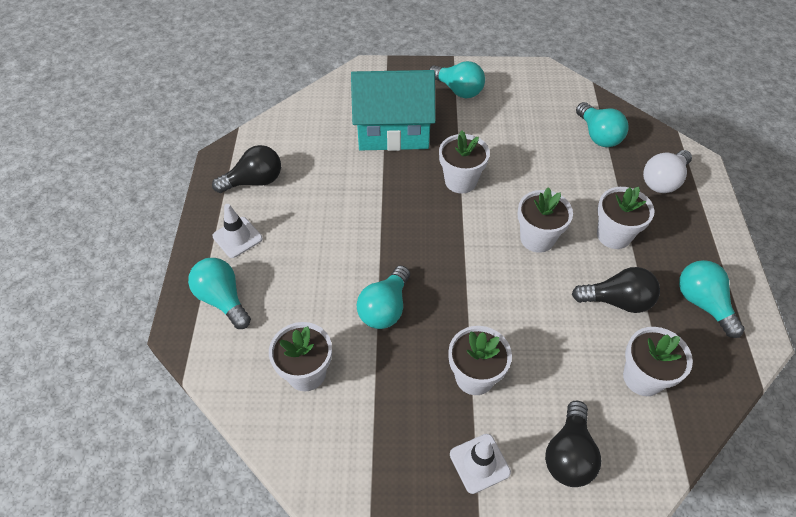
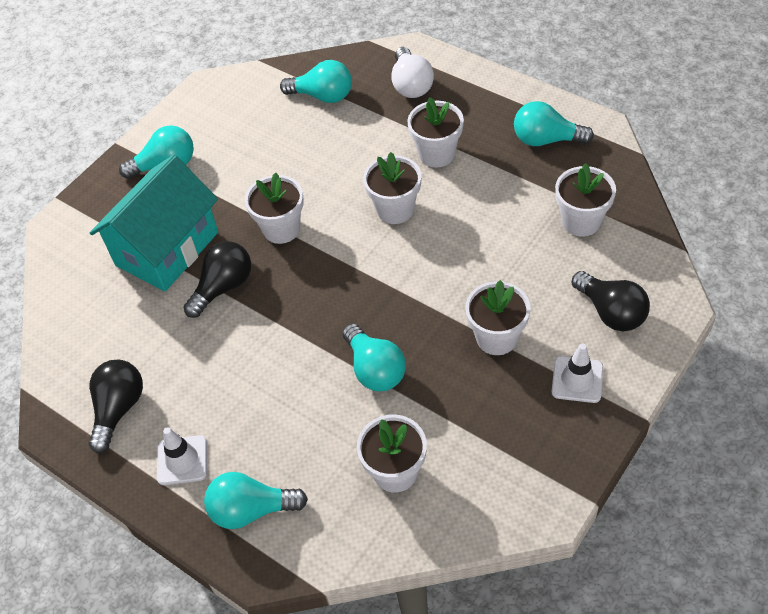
camera: 50 degrees left, 0 degrees up
black light bulb [572,267,660,313] -> black light bulb moved to [183,241,251,318]

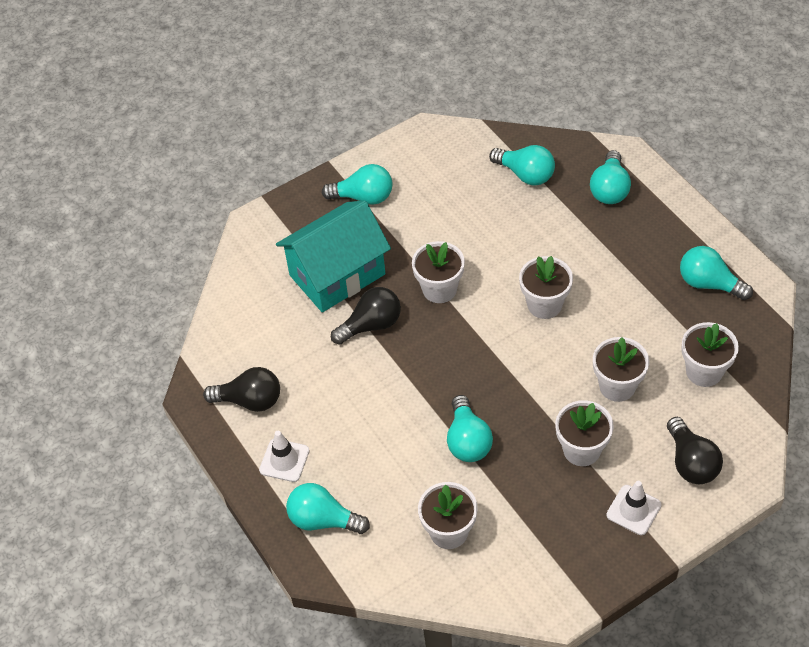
camera: 20 degrees right, 0 degrees up
black light bulb [88,360,143,453] -> black light bulb turned 60 degrees clockwise [203,367,280,412]
white light bulb [391,47,434,98] -> turquoise light bulb [590,150,631,204]
white flower pot [407,97,464,168] -> white flower pot moved to [593,337,649,402]

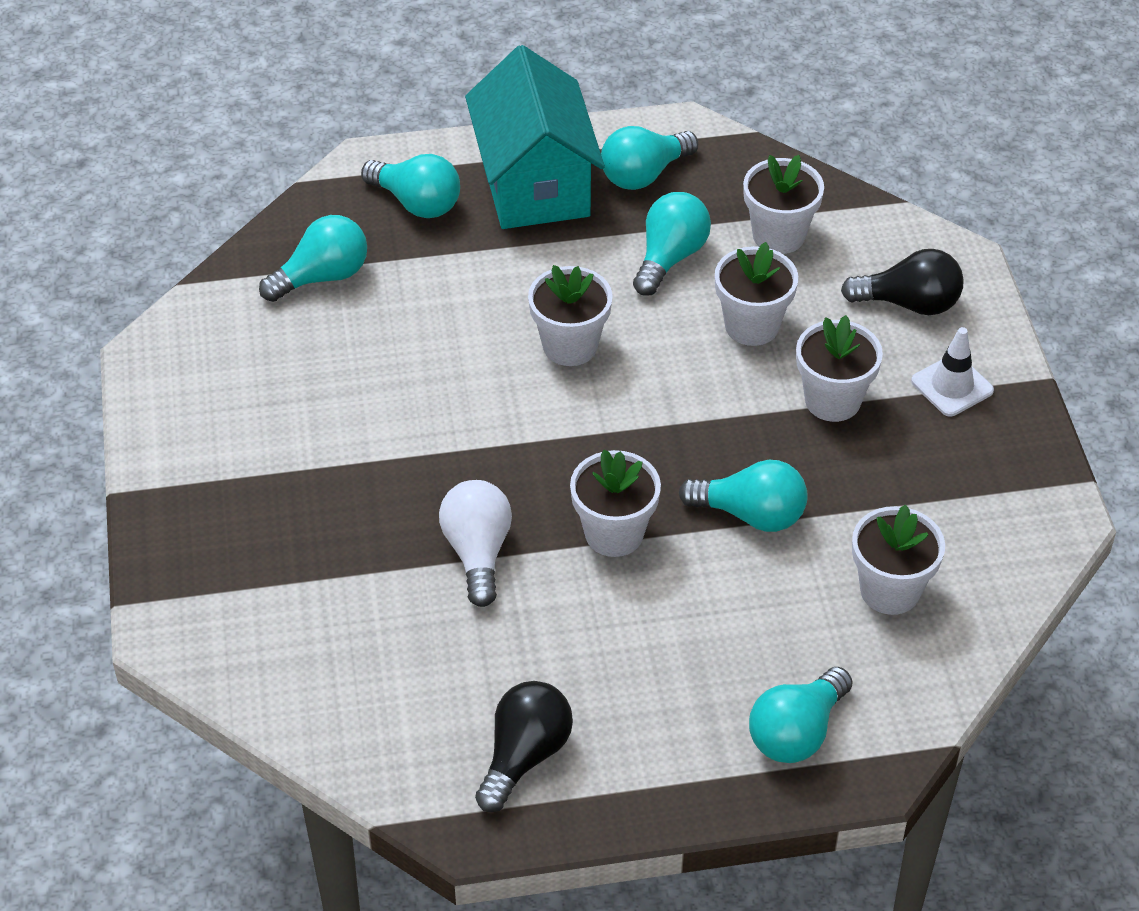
camera: 70 degrees left, 5 degrees down
white traffic cone [259,431,309,482] -> none
turquoise house [276,200,391,312] -> turquoise house moved to [465,45,605,229]
turquoise light bulb [322,164,392,205] -> turquoise light bulb moved to [633,192,711,296]
black light bulb [331,287,401,345] -> white light bulb [439,480,512,607]
white flower pot [412,241,465,303] -> white flower pot moved to [570,450,661,557]

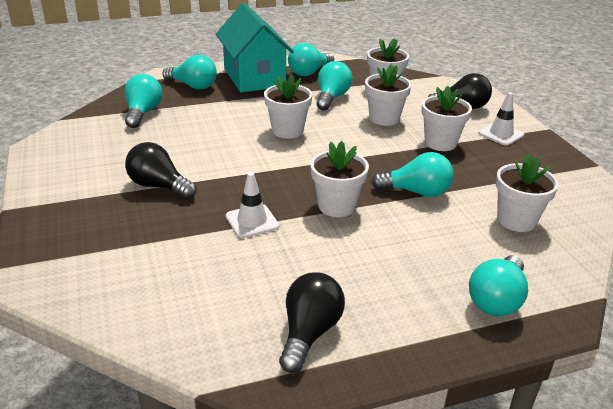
camera: 10 degrees left, 15 degrees down
turquoise light bulb [259,215,367,302] -> turquoise light bulb turned 45 degrees counterclockwise [124,74,162,128]
white light bulb [439,480,512,607] -> white traffic cone [226,172,279,238]
none -> black light bulb [125,142,196,199]

